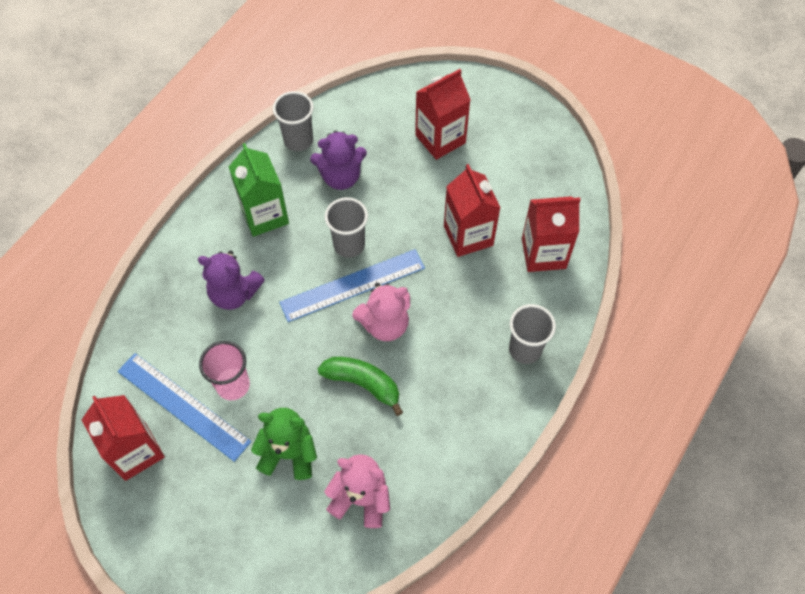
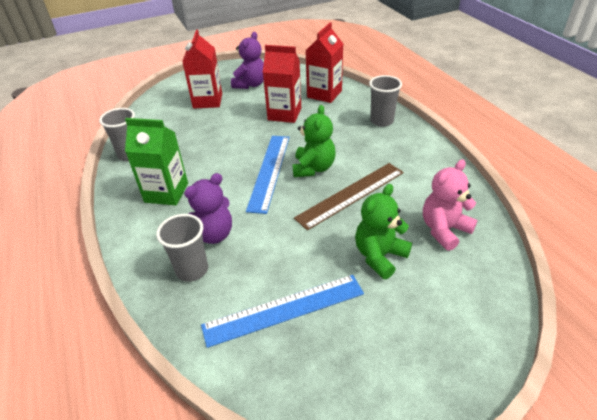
camera: 55 degrees left, 20 degrees down
red carton [82,395,165,481] -> none
pink cup [199,341,250,400] -> none
purple teddy bear [310,131,367,190] -> purple teddy bear moved to [231,32,264,89]
green banana [318,357,403,416] -> brown ruler [294,163,404,231]
grey cup [325,197,368,258] -> grey cup moved to [156,214,208,282]
pink teddy bear [352,283,410,341] -> green teddy bear [293,105,336,177]

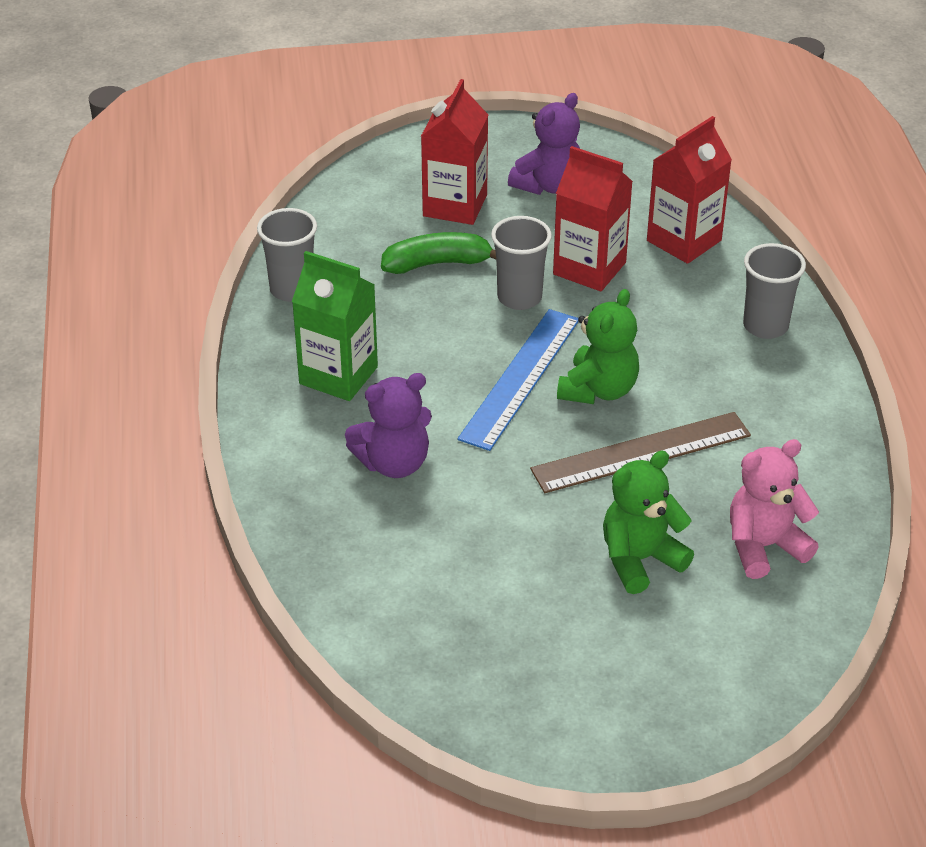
camera: 15 degrees right, 0 degrees up
grey cup [156,214,208,282] -> grey cup moved to [491,216,552,310]
blue ruler [201,275,364,348] -> none
none -> green banana [381,232,496,274]

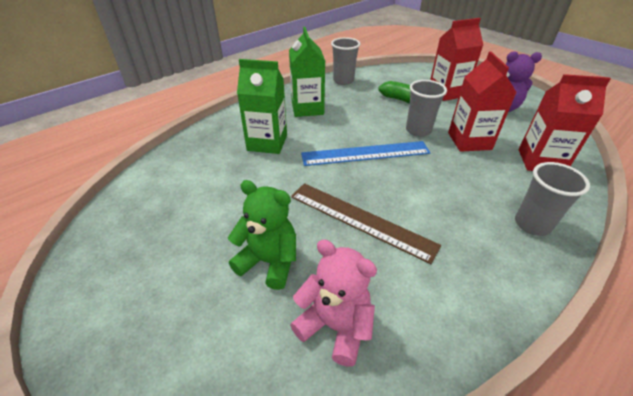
camera: 55 degrees right, 0 degrees up
purple teddy bear [345,373,432,478] -> green carton [237,59,287,154]
green teddy bear [557,289,639,404] -> none

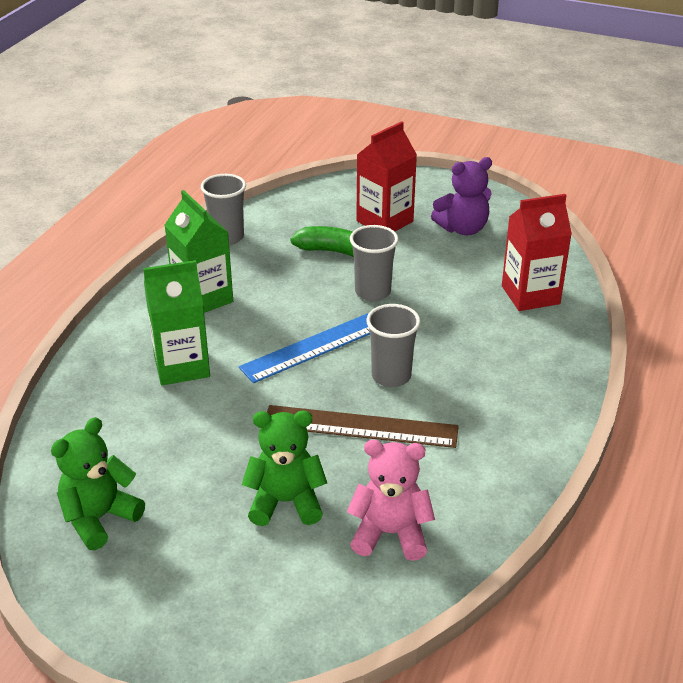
camera: 25 degrees left, 5 degrees down
red carton [448,52,517,152] -> none
grey cup [515,162,590,236] -> grey cup moved to [366,304,421,387]
none -> green teddy bear [51,417,145,550]

